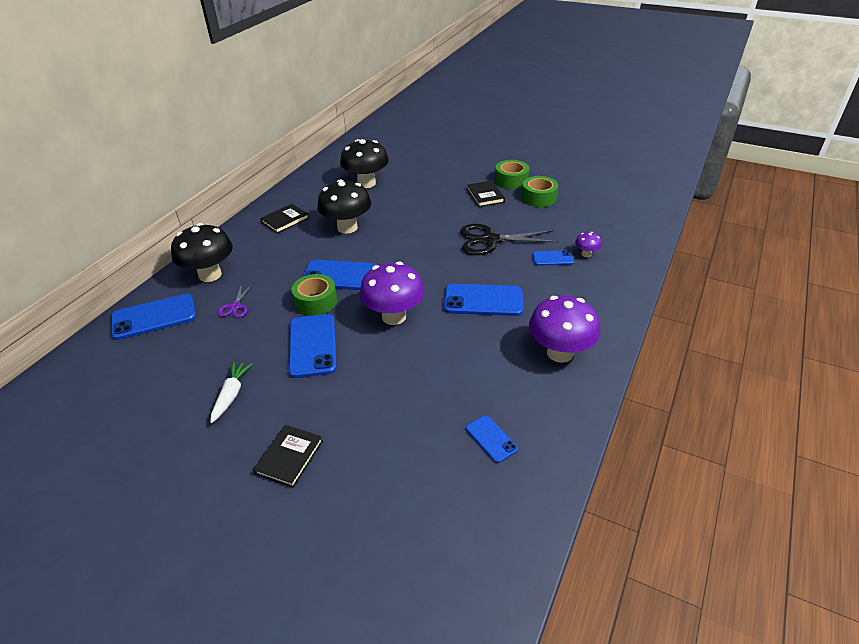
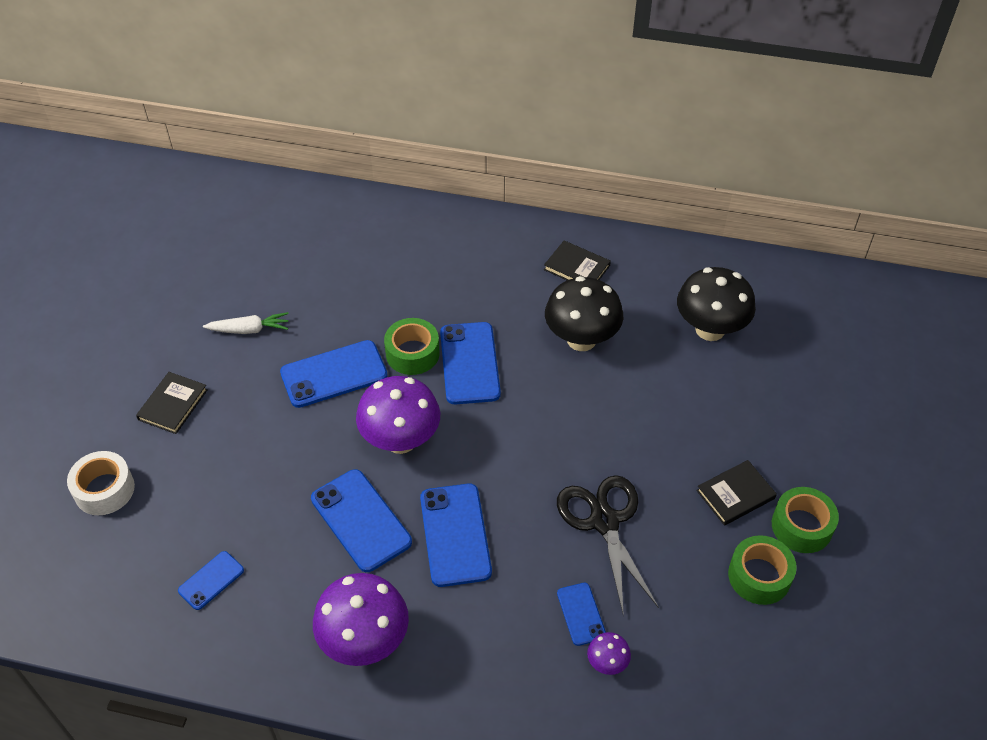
camera: 75 degrees right, 10 degrees up
blue phone [111,293,196,340] -> blue phone moved to [311,469,412,572]
black mushroom [171,223,233,282] -> none
purple scissors [217,284,253,318] -> none
black book [253,425,323,488] -> black book turned 75 degrees counterclockwise [136,372,208,434]
none -> white tape [67,451,135,515]

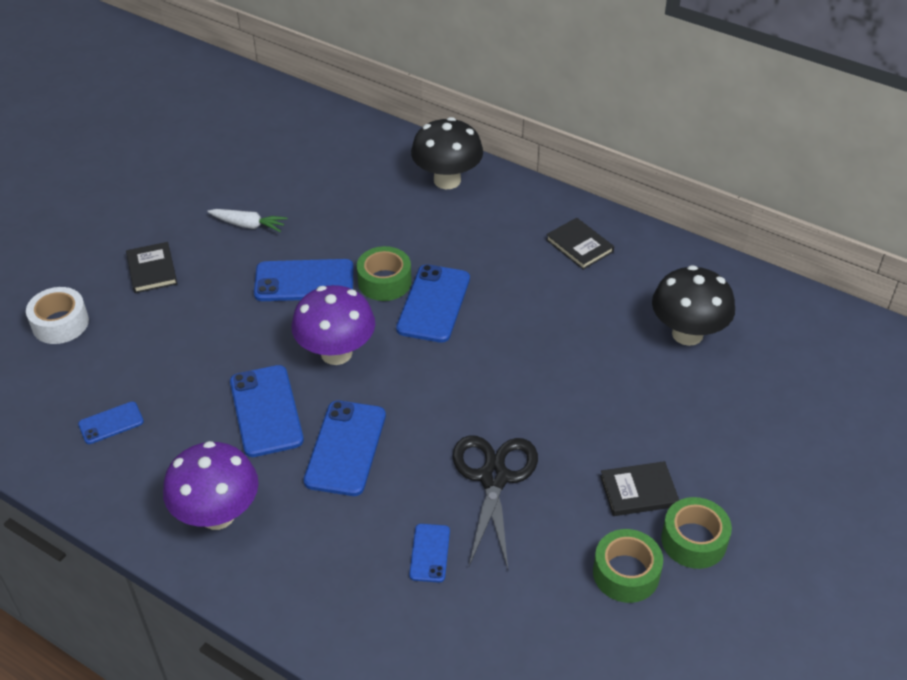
camera: 20 degrees right, 5 degrees down
black book [136,372,208,434] -> black book turned 60 degrees counterclockwise [126,242,178,293]
black mushroom [545,276,623,351] -> black mushroom moved to [411,117,483,189]
purple mushroom [587,632,631,675] -> none

